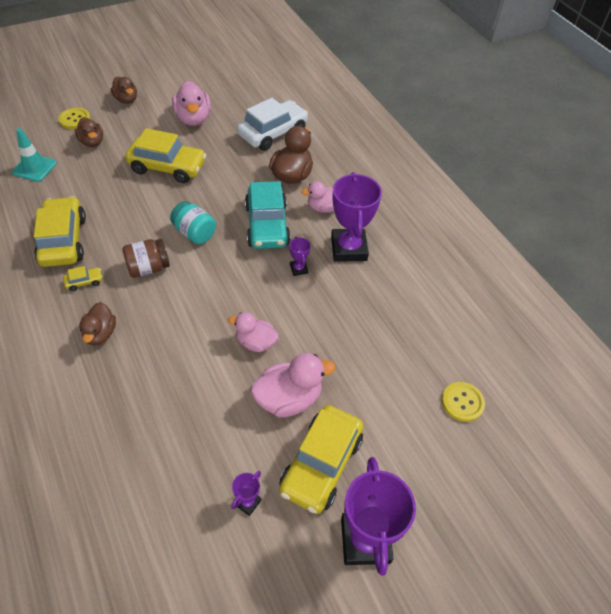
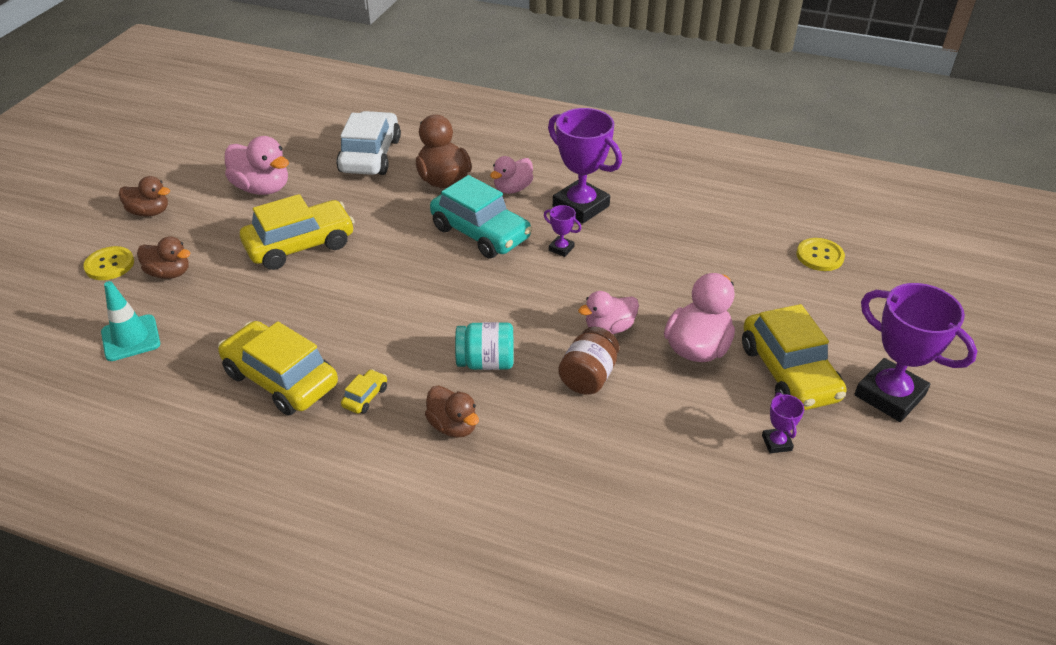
camera: 40 degrees left, 10 degrees down
brown jar [122,239,170,278] -> brown jar moved to [558,327,619,395]
turquoise jar [170,201,216,244] -> turquoise jar moved to [455,322,513,370]

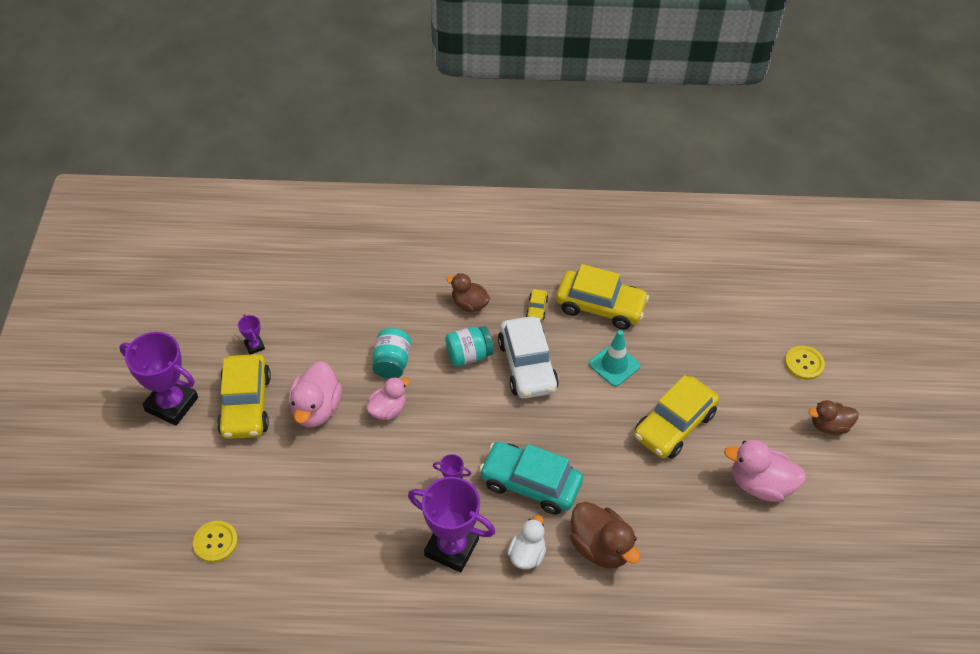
camera: 160 degrees right, 10 degrees up
turquoise traffic cone [101,281,160,361] -> turquoise traffic cone moved to [589,330,640,387]
brown duck [137,237,191,279] -> none
white car [336,111,401,175] -> white car moved to [498,316,559,399]
pink duck [490,156,533,194] -> white duck [507,515,546,569]
brown jar [558,327,619,395] -> turquoise jar [372,328,411,379]
yellow car [742,304,846,410] -> yellow car turned 150 degrees counterclockwise [217,354,271,439]

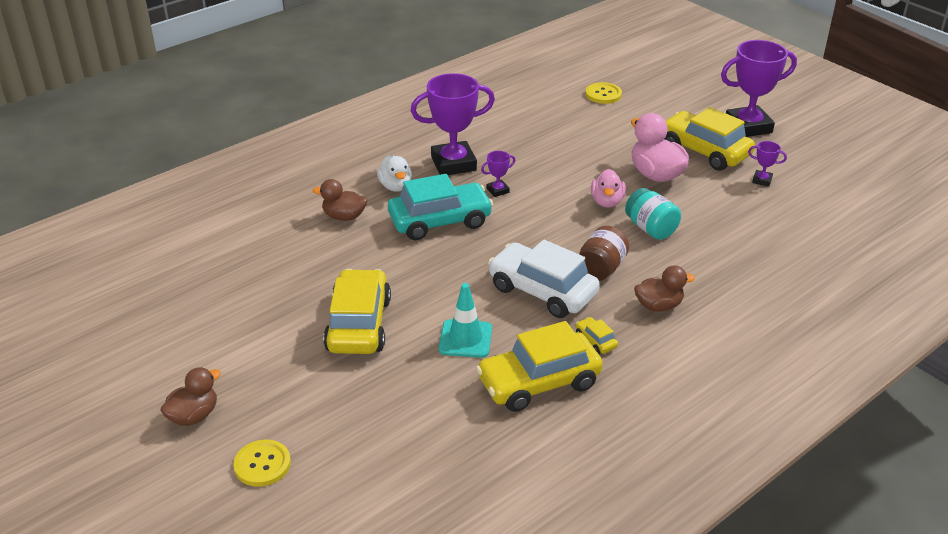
camera: 140 degrees right, 15 degrees down
turquoise jar [445,326,494,367] -> brown jar [579,226,629,281]
brown duck [570,502,641,569] -> brown duck [313,179,367,221], size x0.66
pink duck [724,440,806,502] -> none

